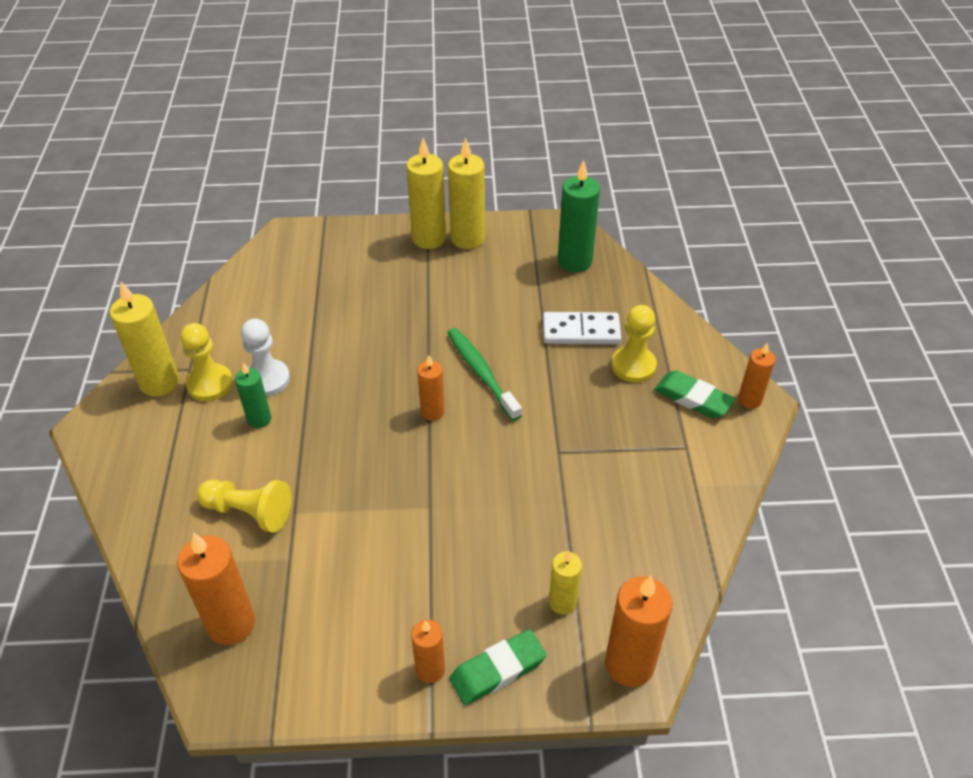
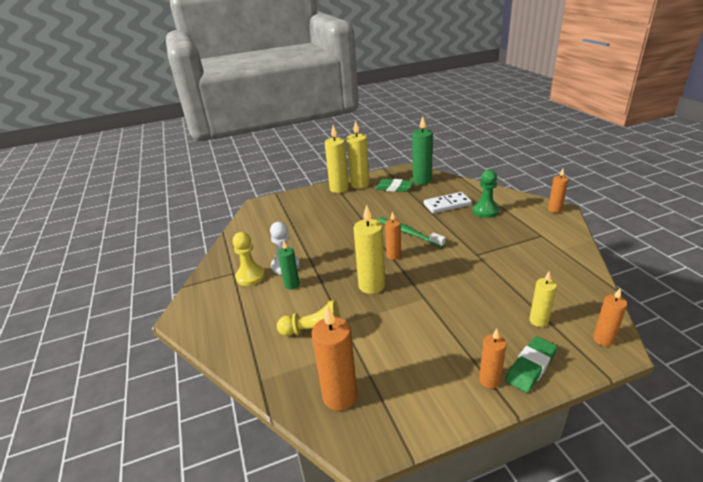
camera: 15 degrees left, 15 degrees down
yellow candle [110,282,179,396] -> yellow candle moved to [354,205,385,294]
orange candle [605,576,673,687] -> orange candle [593,288,627,346], size x0.60
yellow pawn [611,305,657,383] -> green pawn [473,170,499,218]
green eraser [654,370,735,419] -> green eraser moved to [375,179,414,192]

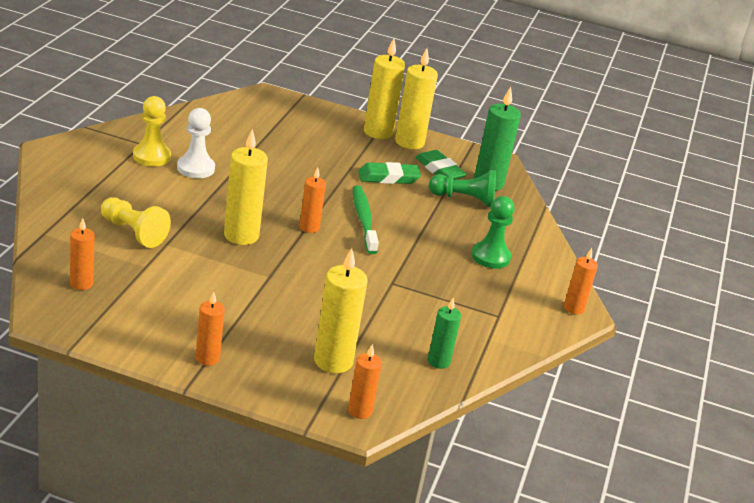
camera: 30 degrees right, 0 degrees up
green candle [278,240,300,290] -> green candle moved to [428,298,461,369]
orange candle [312,305,357,411] -> orange candle [70,218,95,290], size x0.60
white domino [424,192,472,213] -> none
green eraser [505,336,557,393] -> green eraser moved to [358,162,421,184]
yellow candle [529,272,557,327] -> yellow candle [314,248,368,373], size x1.68
none -> green pawn [429,170,496,207]

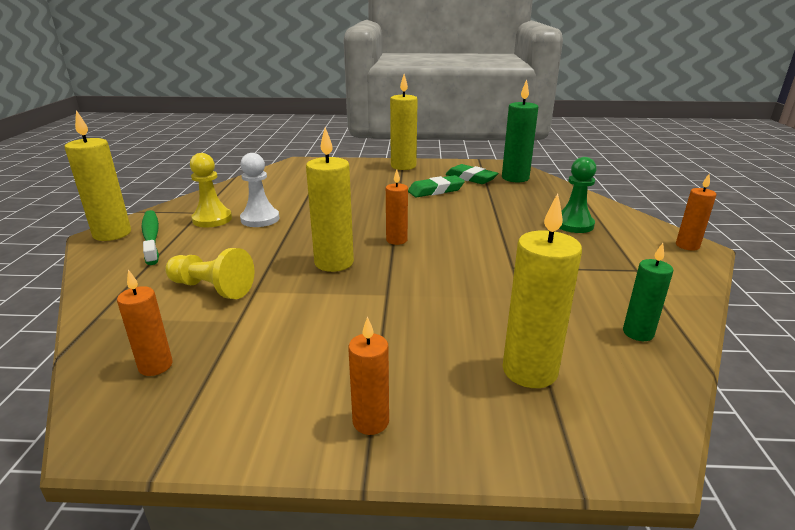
camera: 10 degrees left, 5 degrees down
orange candle [348,344,382,419] -> none
green toothbrush [353,185,379,254] -> green toothbrush moved to [141,210,159,265]
yellow candle [395,48,438,149] -> yellow candle moved to [65,110,131,241]
green pawn [429,170,496,207] -> none

